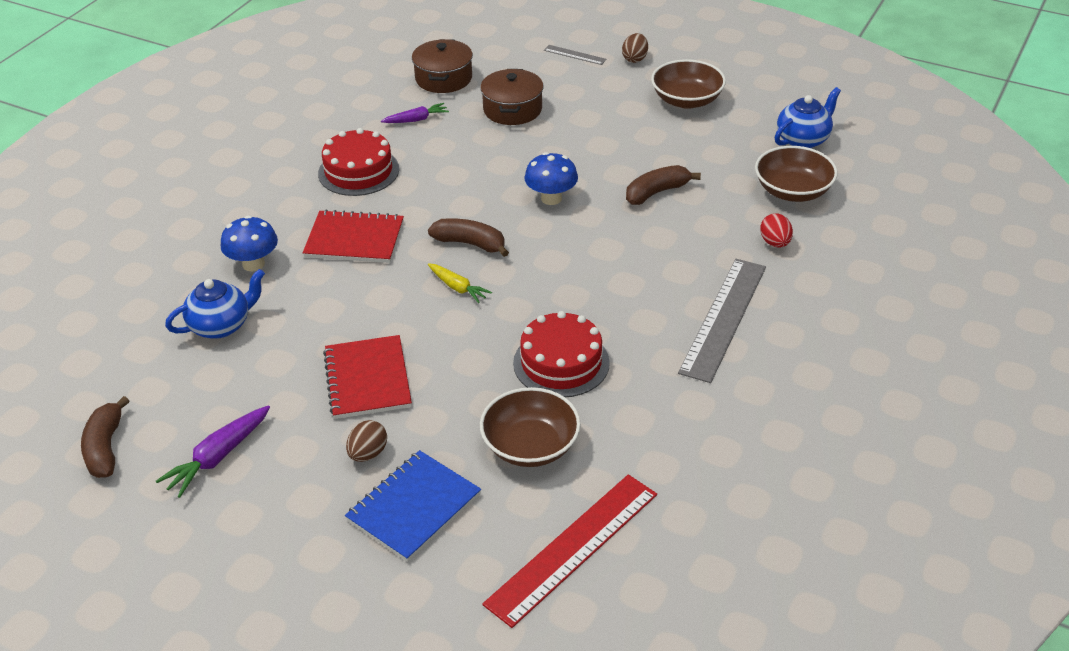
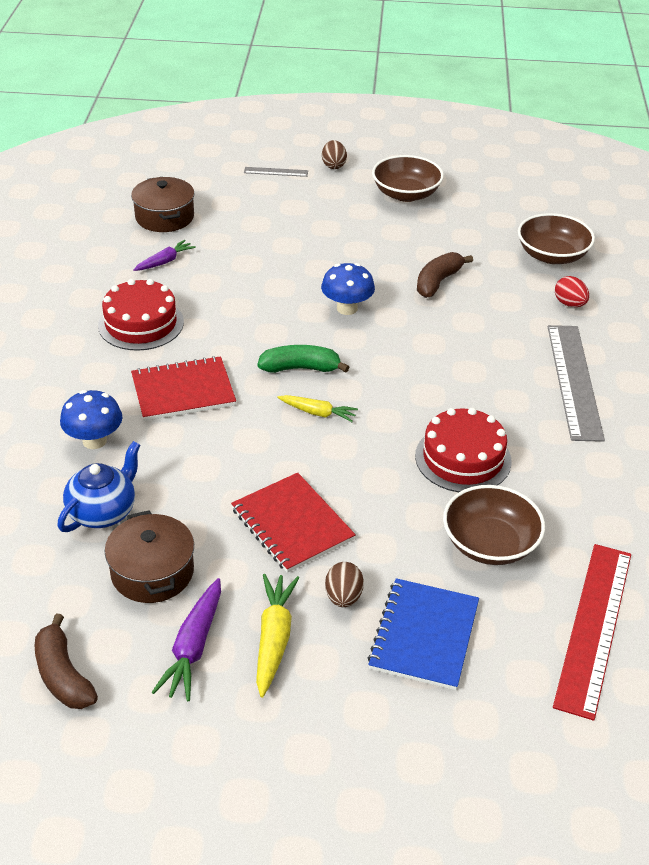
camera: 25 degrees left, 0 degrees up
brown banana [428,218,509,257] -> green banana [258,345,349,373]
brown pot [480,69,544,125] -> brown pot moved to [105,510,194,603]
blue teapot [775,87,841,148] -> none
none -> yellow carrot [256,574,299,698]

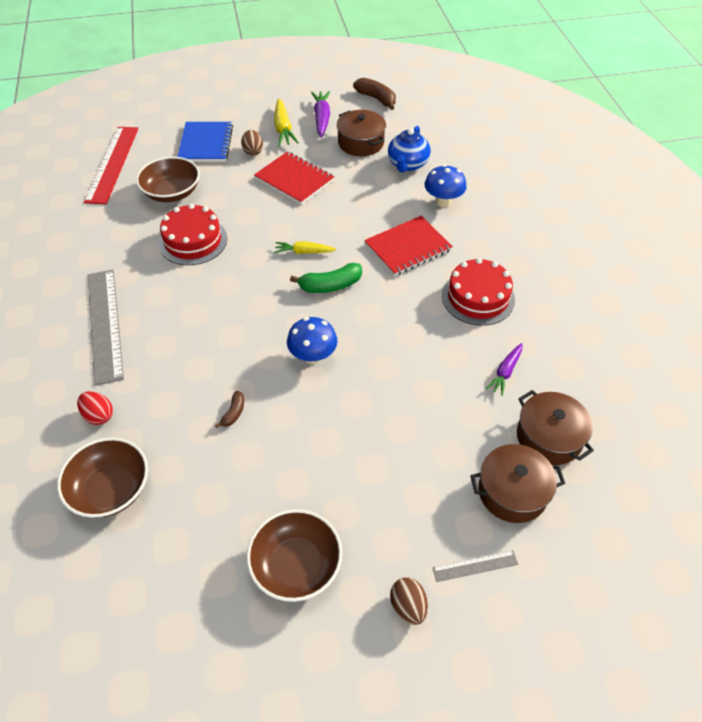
camera: 165 degrees right, 10 degrees up
brown banana [417,252,473,298] -> brown banana [215,391,244,428], size x0.55
none -> brown pot [470,444,565,523]

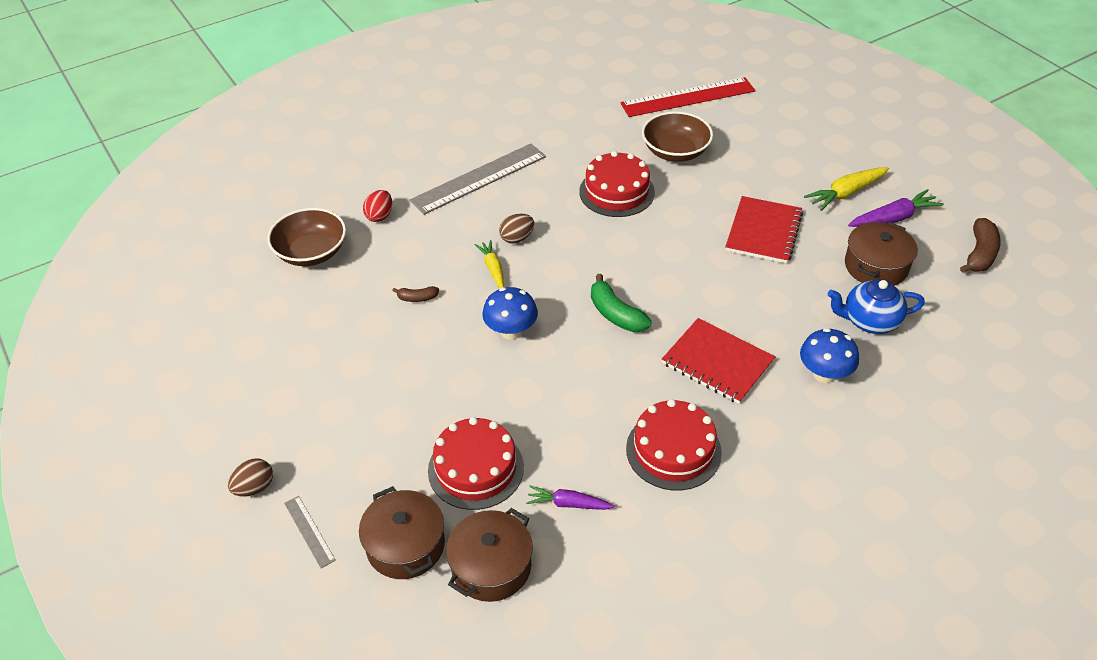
camera: 70 degrees right, 5 degrees down
blue notebook [177,122,233,162] -> none
brown egg [241,130,263,156] -> brown egg moved to [499,214,534,244]
brown bowl [247,509,342,602] -> none
yellow carrot [274,241,336,254] -> yellow carrot moved to [474,240,504,288]
none -> red cake [428,417,524,510]

